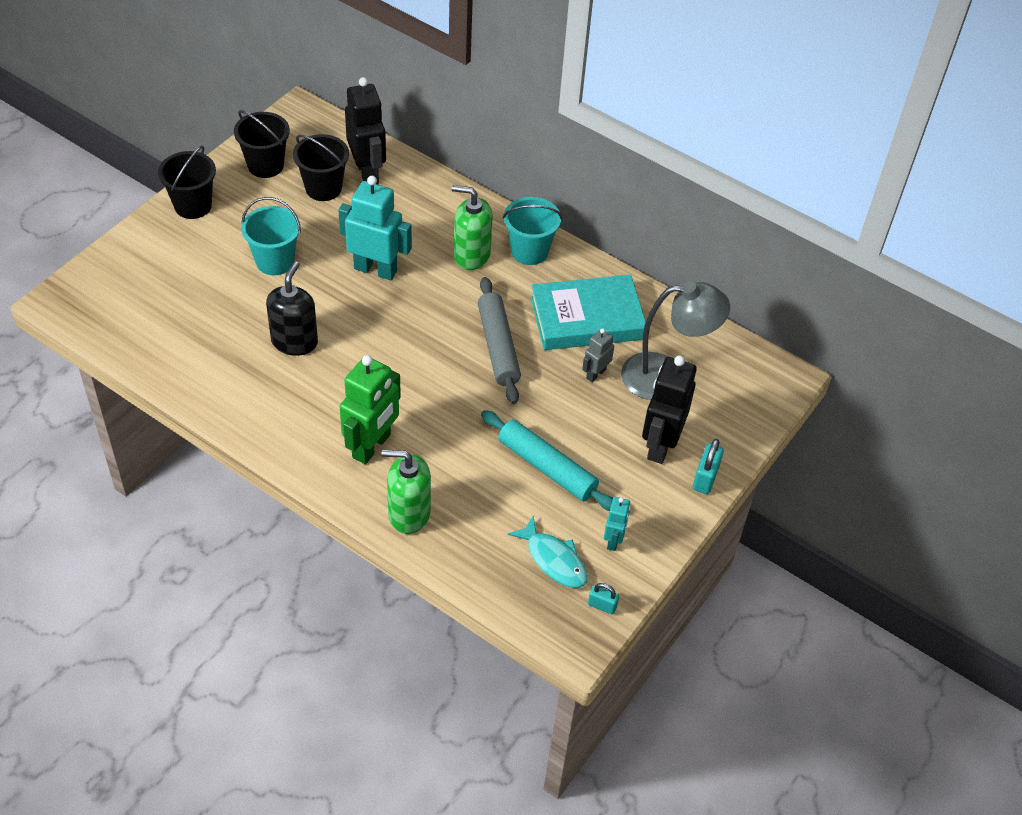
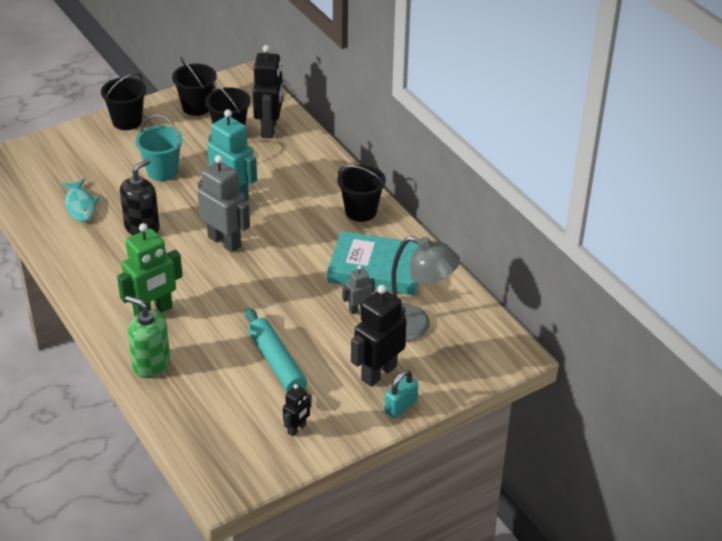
camera: 25 degrees right, 10 degrees down
green soap dispenser [452,185,493,270] -> none
grey rolling pin [478,277,521,404] -> none
turquoise bucket [503,197,562,265] -> black bucket [337,165,386,222]
turquoise fish [508,516,587,588] -> turquoise fish moved to [60,178,99,222]
turquoise padlock [588,583,619,614] -> none
turquoise robot [604,497,631,551] -> black robot [283,384,311,437]
none -> grey robot [198,155,250,252]

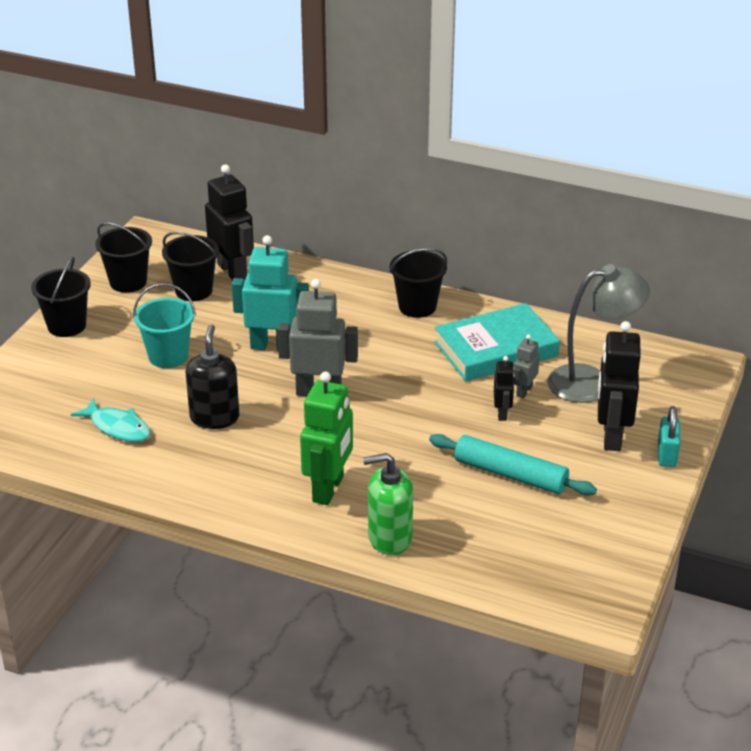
camera: 35 degrees left, 5 degrees down
black robot [283,384,311,437] -> black robot moved to [494,356,515,421]

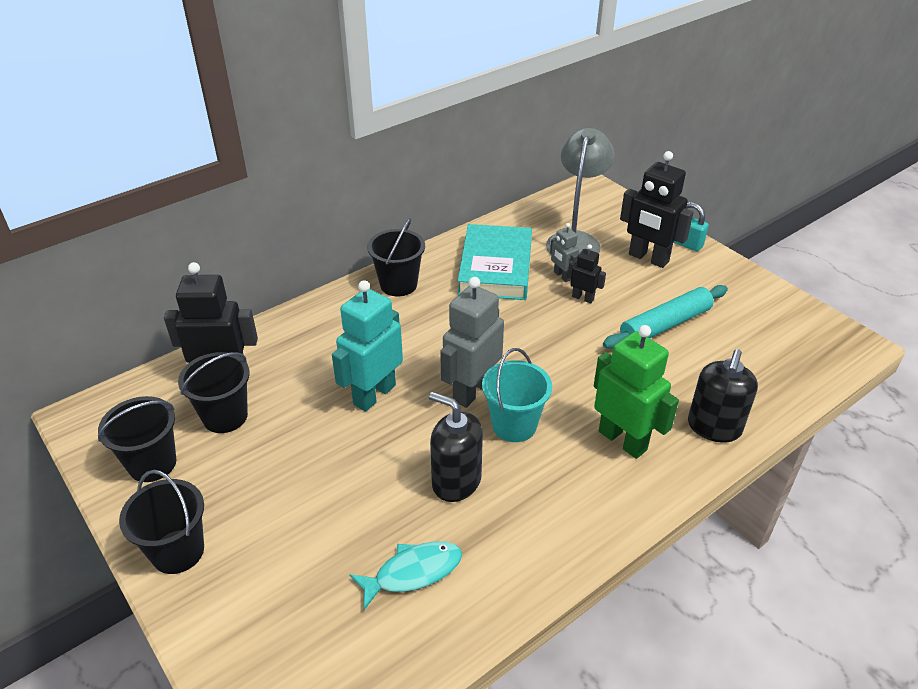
camera: 60 degrees left, 5 degrees up
turquoise bucket [133,283,196,368] -> turquoise bucket moved to [482,348,552,442]
green soap dispenser [363,453,413,555] -> black soap dispenser [688,349,758,443]

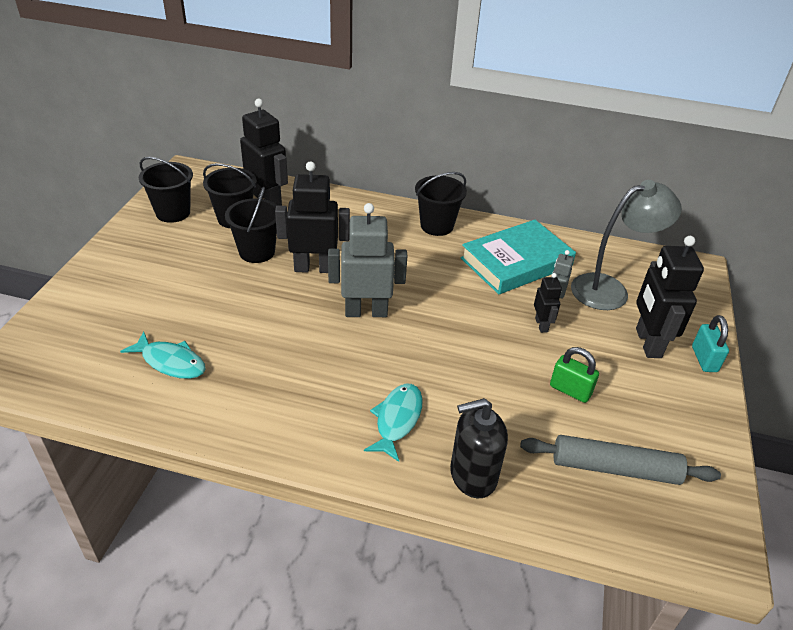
camera: 50 degrees right, 0 degrees up
black bucket [119,470,204,574] -> black bucket moved to [225,186,277,263]
turquoise robot [332,280,403,412] -> black robot [275,161,350,273]
black soap dispenser [429,392,483,502] -> none
turquoise bucket [482,348,552,442] -> none
green robot [594,325,679,459] -> turquoise fish [364,384,423,462]
turquoise rolling pin [603,285,728,349] -> green padlock [550,347,599,403]
none -> grey rolling pin [520,435,721,485]

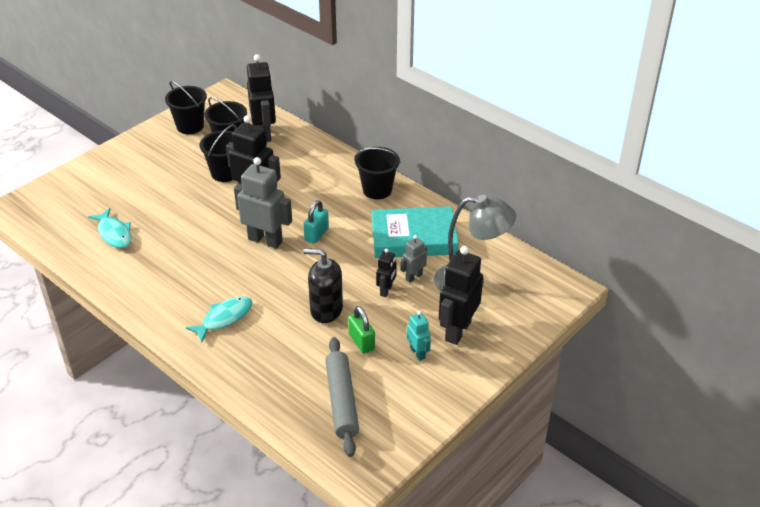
camera: 30 degrees right, 0 degrees up
black soap dispenser [450,398,508,498] -> black soap dispenser moved to [303,248,343,323]
grey rolling pin [520,435,721,485] -> grey rolling pin turned 45 degrees clockwise [325,337,359,457]
turquoise padlock [692,315,729,372] -> turquoise padlock moved to [304,200,329,244]
none -> turquoise robot [407,311,431,361]

